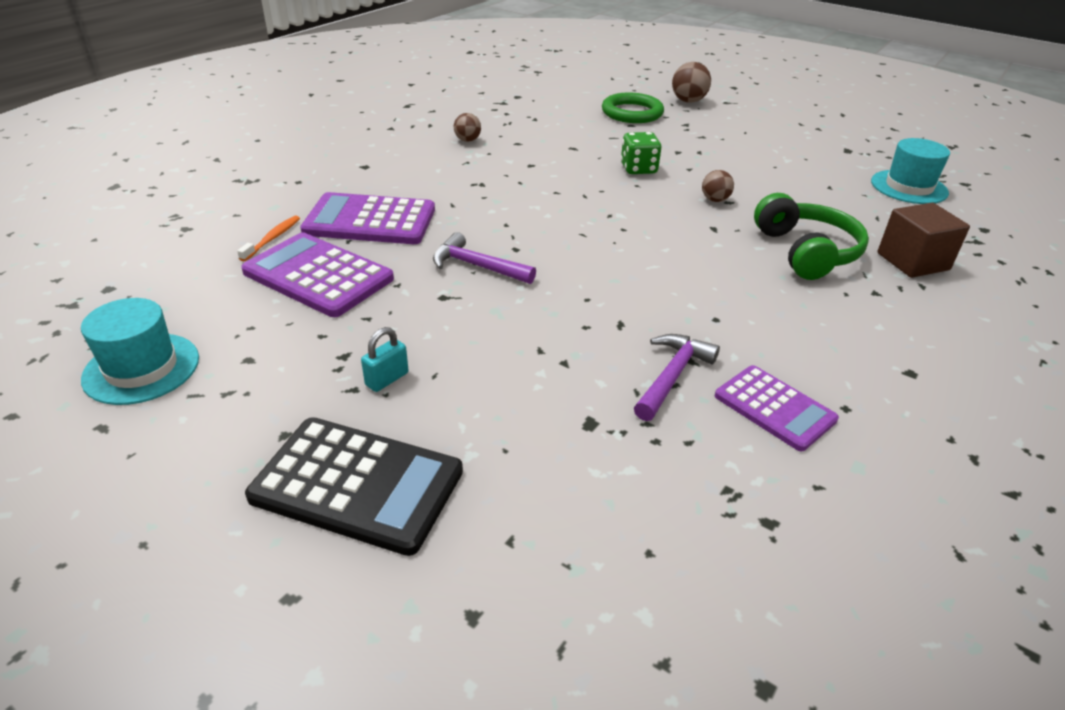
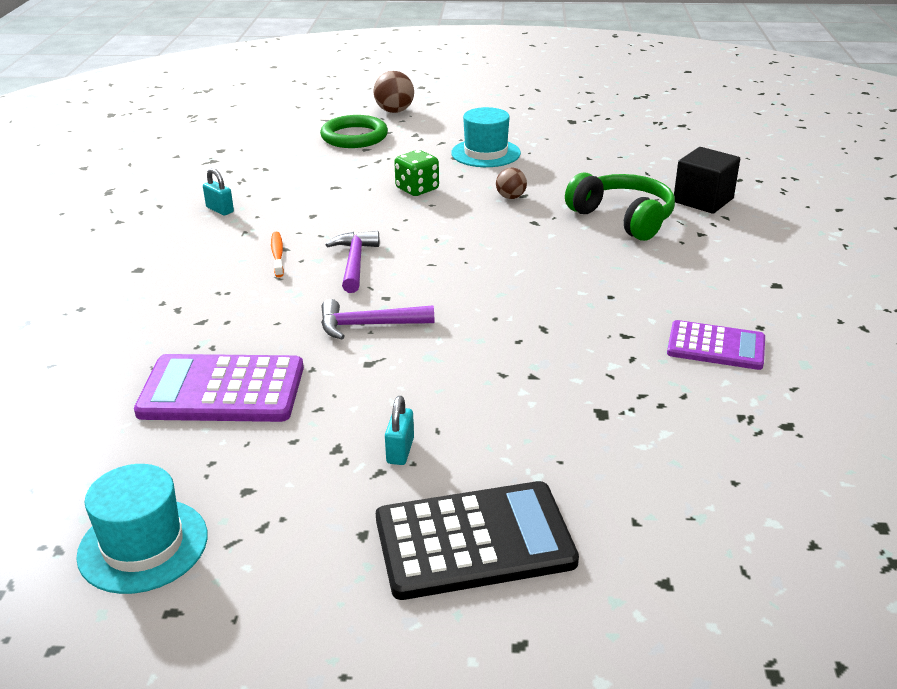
camera: 30 degrees left, 5 degrees down
orange toothbrush [237,215,300,262] -> orange toothbrush moved to [271,232,284,277]
purple calculator [300,192,435,244] -> none
brown ball [454,113,481,142] -> turquoise padlock [203,168,234,215]
purple hammer [634,334,720,421] -> purple hammer moved to [325,231,379,293]
turquoise hat [871,138,950,204] -> turquoise hat moved to [451,107,521,167]
brown cube [877,203,970,278] -> black cube [674,147,740,214]

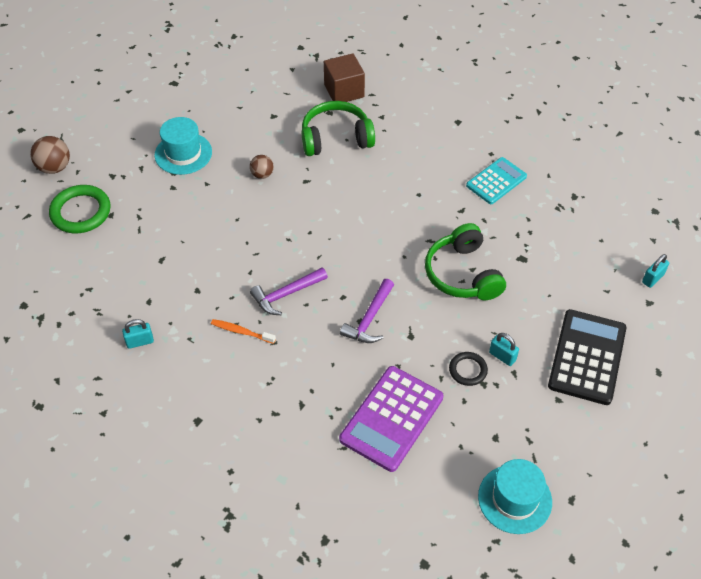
camera: 60 degrees left, 20 degrees up
purple hammer [325,231,379,293] -> purple hammer turned 60 degrees counterclockwise [250,267,328,315]
green dice [394,150,439,196] -> none
purple calculator [667,320,765,370] -> turquoise calculator [466,157,527,204]
black cube [674,147,740,214] -> brown cube [324,53,365,102]
none -> green headphones [425,223,506,300]
none -> black ring [449,352,488,386]
none -> turquoise padlock [642,254,669,288]

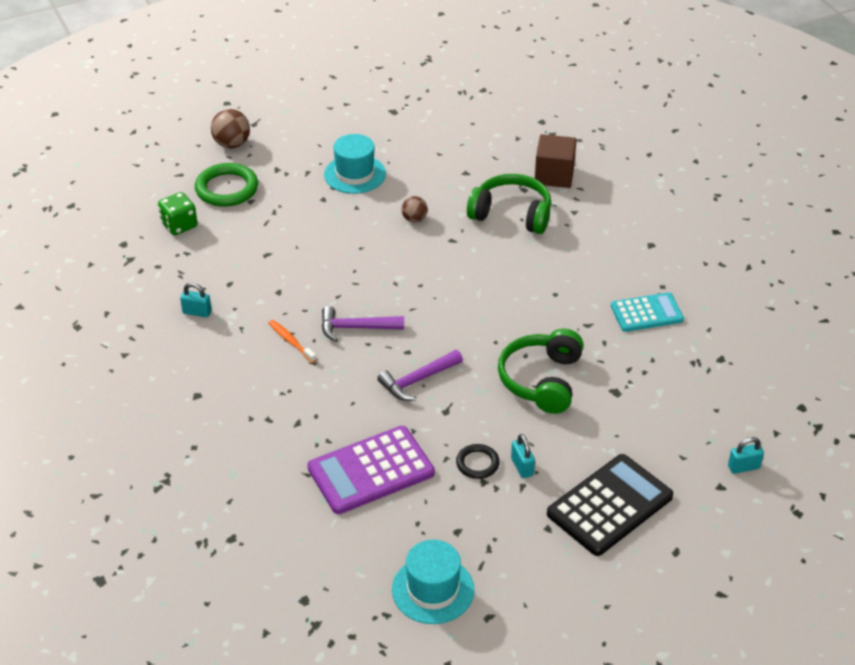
camera: 30 degrees right, 10 degrees down
none -> green dice [158,192,197,235]

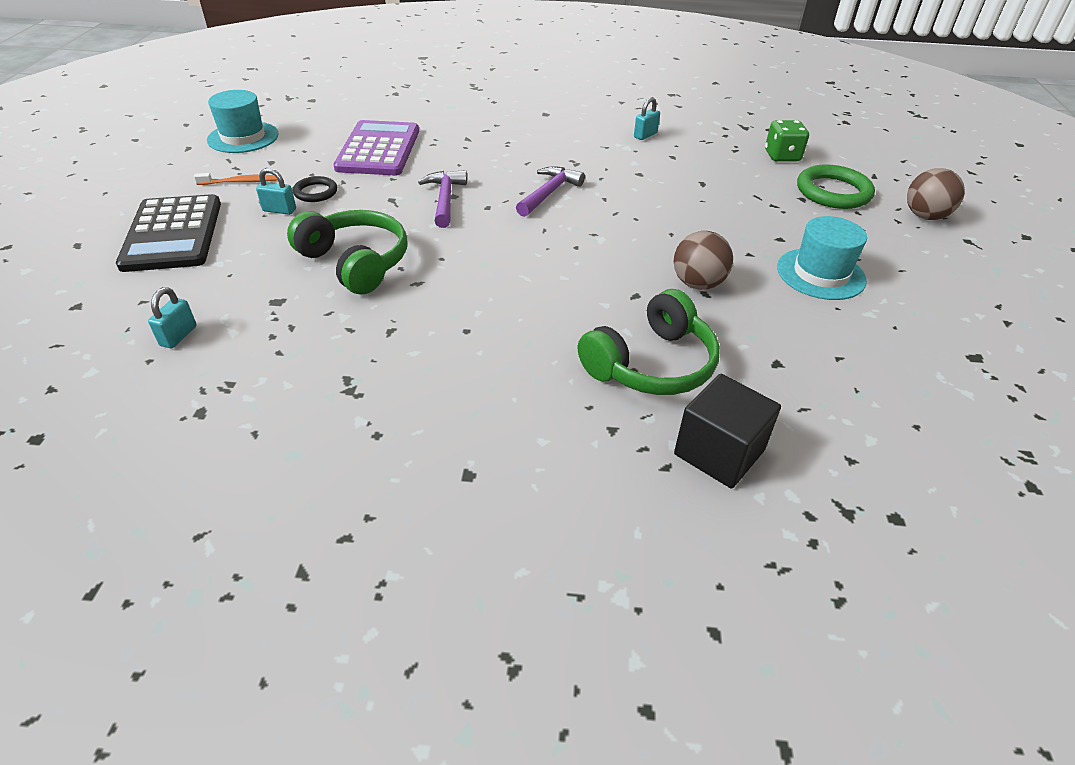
camera: 120 degrees right, 0 degrees up
orange toothbrush [269,320,317,363] -> orange toothbrush moved to [194,173,278,185]
brown ball [402,196,428,222] -> brown ball [674,231,733,290], size x1.57
brown cube [535,134,577,188] -> black cube [674,374,781,489]
turquoise calculator [611,292,684,332] -> none
turquoise padlock [728,437,764,474] -> turquoise padlock moved to [148,287,196,348]

